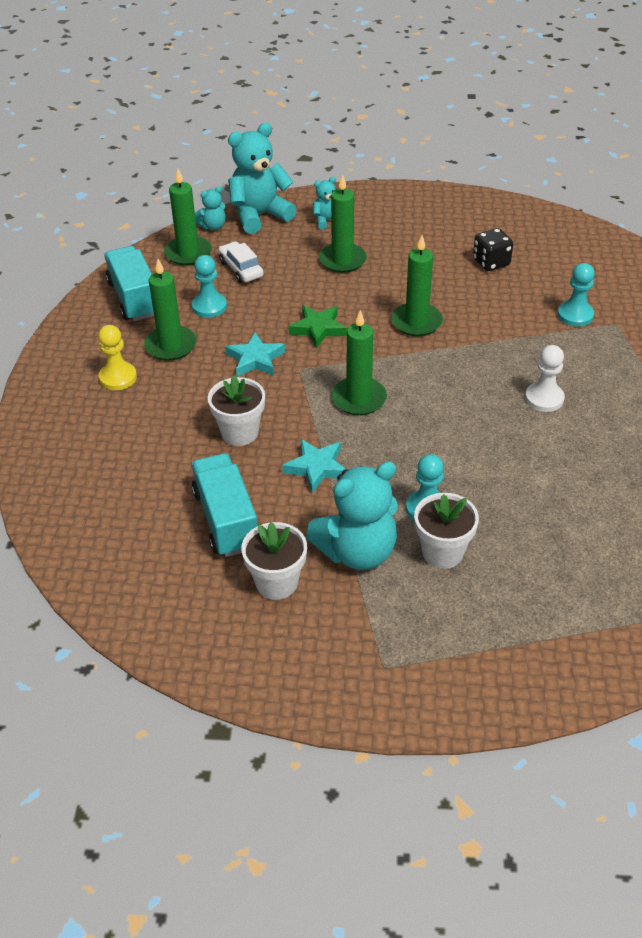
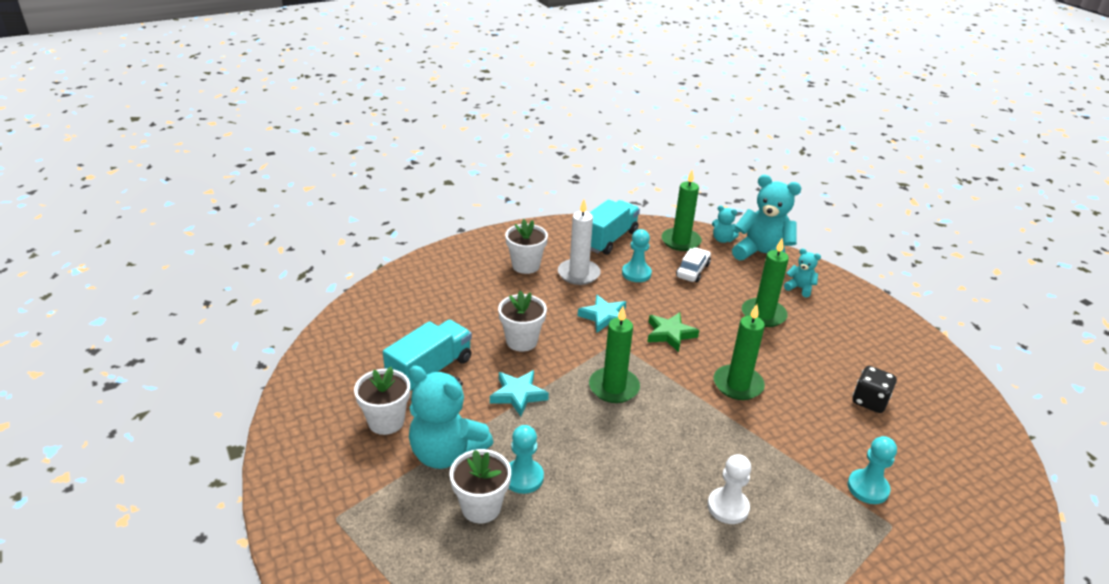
camera: 55 degrees right, 10 degrees down
yellow pawn [98,325,137,390] -> white flower pot [505,219,548,274]
green candle [144,259,197,361] -> white candle [558,200,601,285]

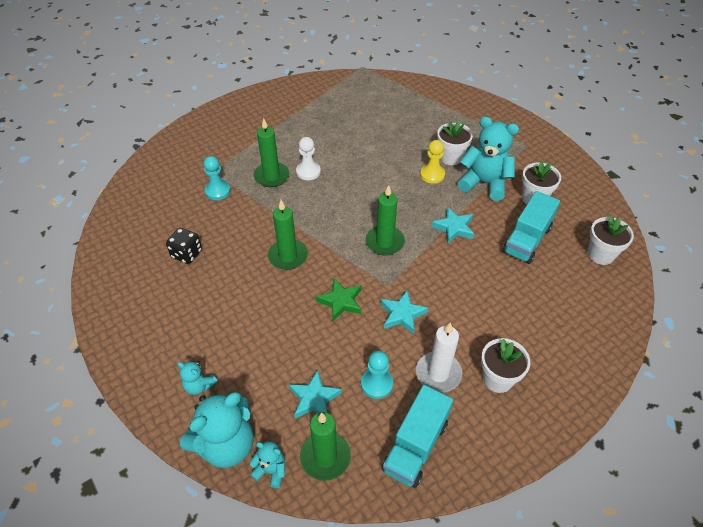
camera: 175 degrees right, 15 degrees up
white flower pot [498,290,547,351] -> white flower pot moved to [588,216,634,265]
turquoise pawn [509,425,544,494] -> yellow pawn [420,140,445,184]
white car [676,247,711,282] -> turquoise star [289,370,342,418]
turquoise teddy bear [732,175,801,261] -> turquoise teddy bear turned 60 degrees counterclockwise [180,392,254,468]
green candle [742,238,789,327] -> green candle moved to [253,118,289,187]

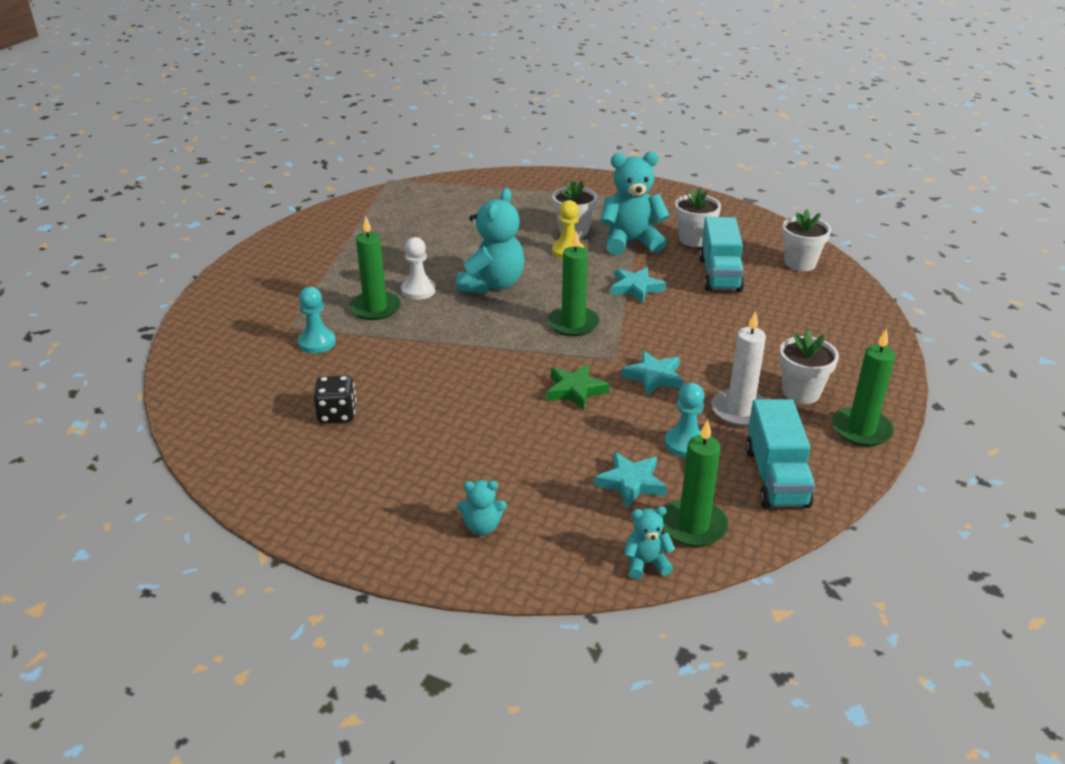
camera: 30 degrees left, 15 degrees down
turquoise teddy bear [180,392,254,468] -> turquoise teddy bear moved to [457,188,524,293]
green candle [268,200,308,270] -> green candle moved to [832,328,895,446]

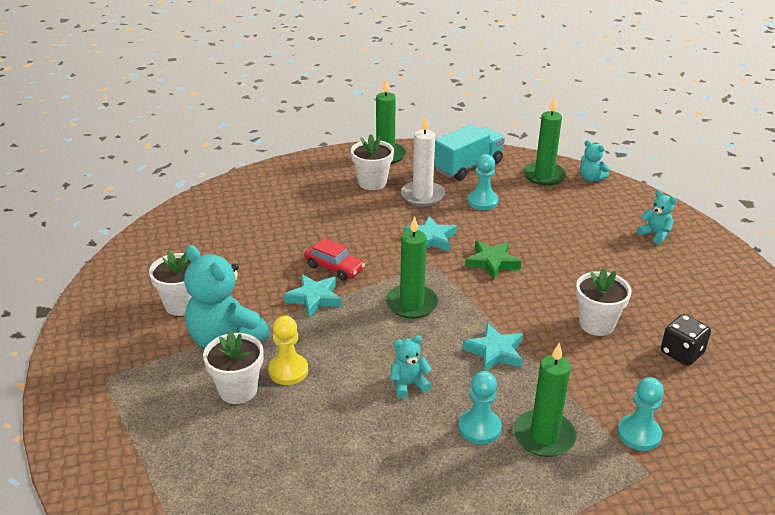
camera: 130 degrees left, 0 degrees up
white pawn [401,237,436,300] -> turquoise pawn [459,371,502,444]
turquoise teddy bear [457,188,524,293] -> turquoise teddy bear [391,335,432,398], size x0.49
turquoise star [594,452,667,508] -> turquoise star moved to [463,323,523,371]
turquoise truck [699,217,744,292] -> none
white flower pot [782,209,831,271] -> white flower pot moved to [576,267,632,336]
none -> red car [304,238,365,281]

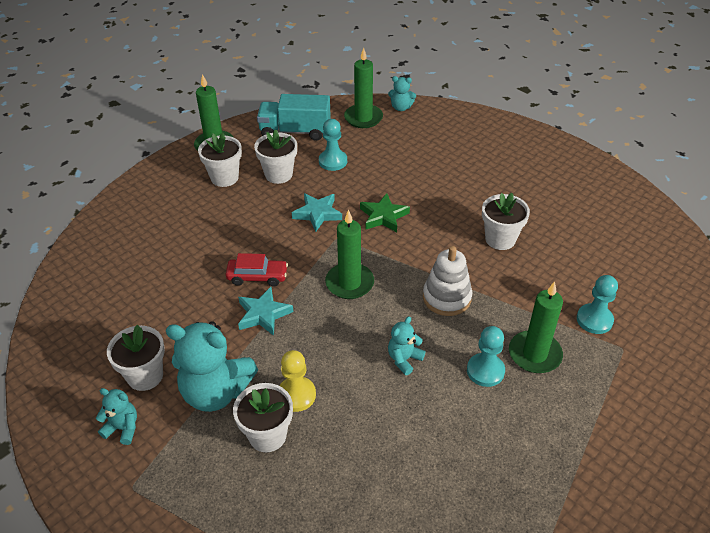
camera: 30 degrees left, 10 degrees up
white candle [401,116,445,206] -> white flower pot [254,129,297,184]
turquoise truck [434,125,505,181] -> turquoise truck turned 105 degrees counterclockwise [257,94,331,141]
turquoise star [463,323,523,371] -> white stacking toy [423,246,472,316]
turquoise teddy bear [637,190,677,244] -> turquoise teddy bear moved to [96,388,137,445]
black dice [661,314,711,366] -> none

